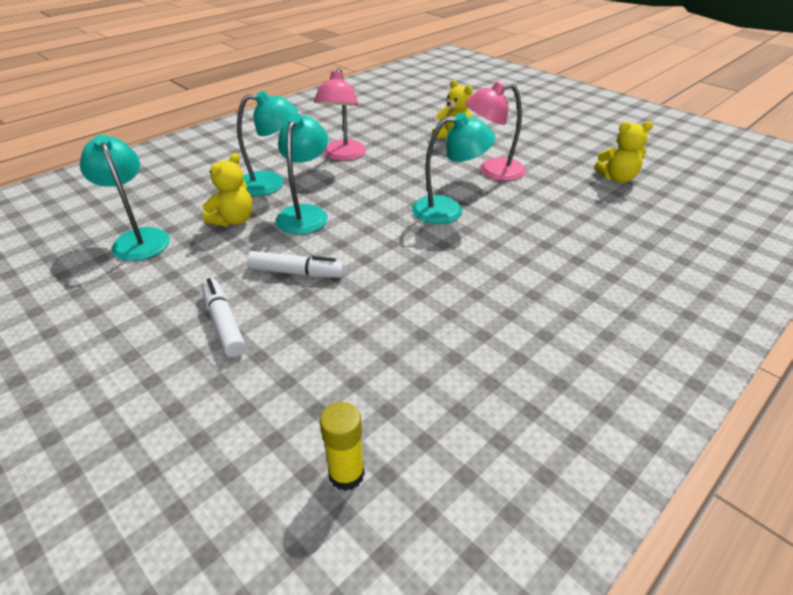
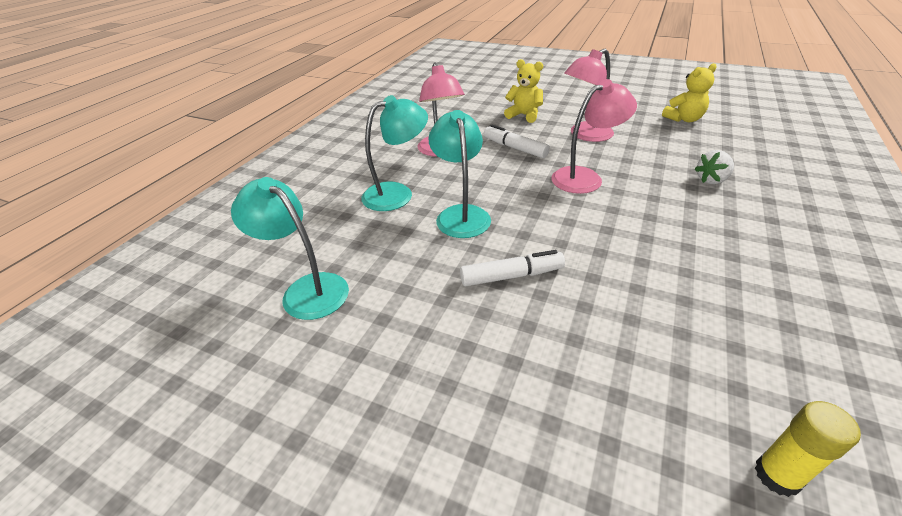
camera: 20 degrees left, 0 degrees up
white marker [201,278,246,357] -> white marker moved to [484,125,550,158]
yellow teddy bear [203,153,253,227] -> none
turquoise lamp [412,113,496,224] -> pink lamp [551,79,637,194]
none -> white strawberry [694,150,734,184]

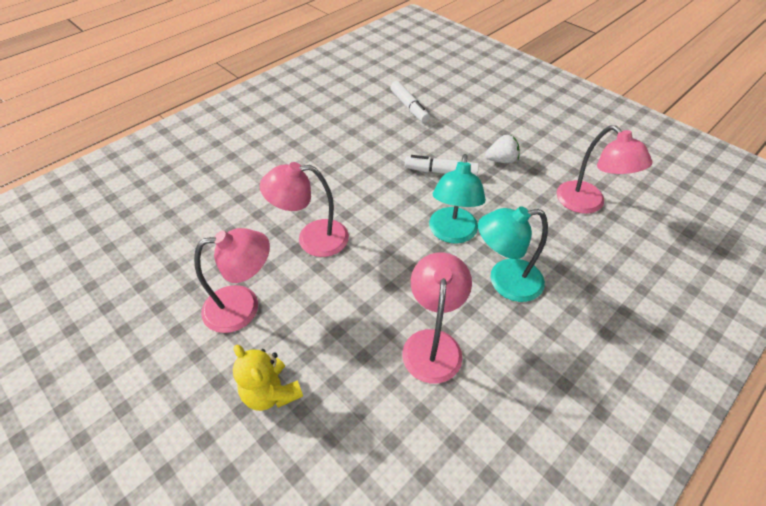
camera: 160 degrees left, 10 degrees up
turquoise lamp [231,177,349,320] -> pink lamp [556,125,653,214]
white marker [484,125,550,158] -> white marker moved to [390,81,430,123]
yellow teddy bear [662,63,717,122] -> none
white strawberry [694,150,734,184] -> white strawberry moved to [485,134,520,163]
yellow glue stick [755,401,861,497] -> none

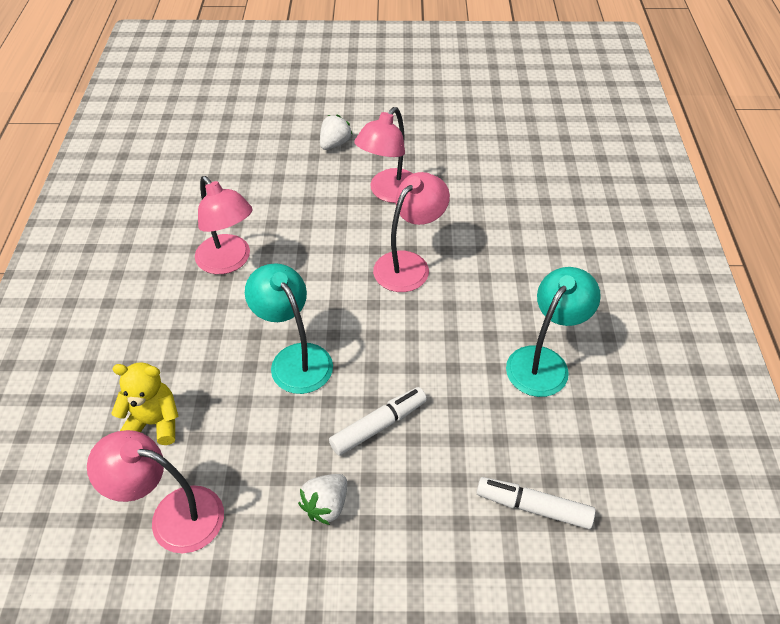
camera: 135 degrees right, 0 degrees up
yellow teddy bear [233,345,303,411] -> yellow teddy bear moved to [111,362,179,445]
turquoise lamp [478,206,548,302] -> turquoise lamp moved to [506,267,601,397]
none -> white strawberry [320,115,353,150]

